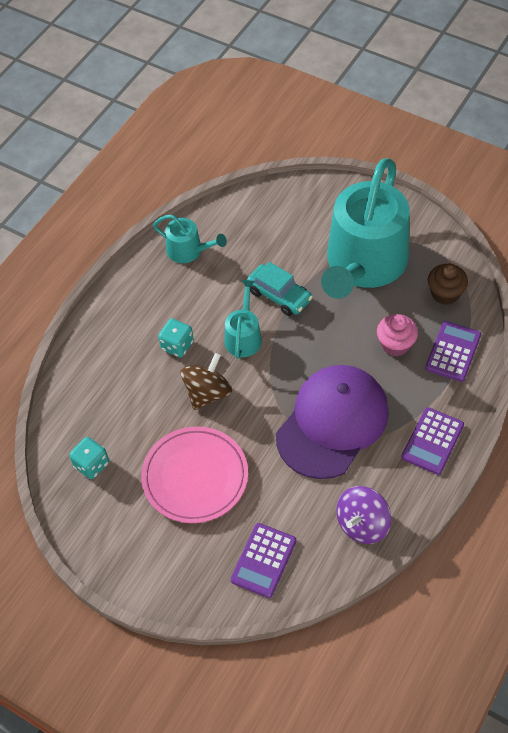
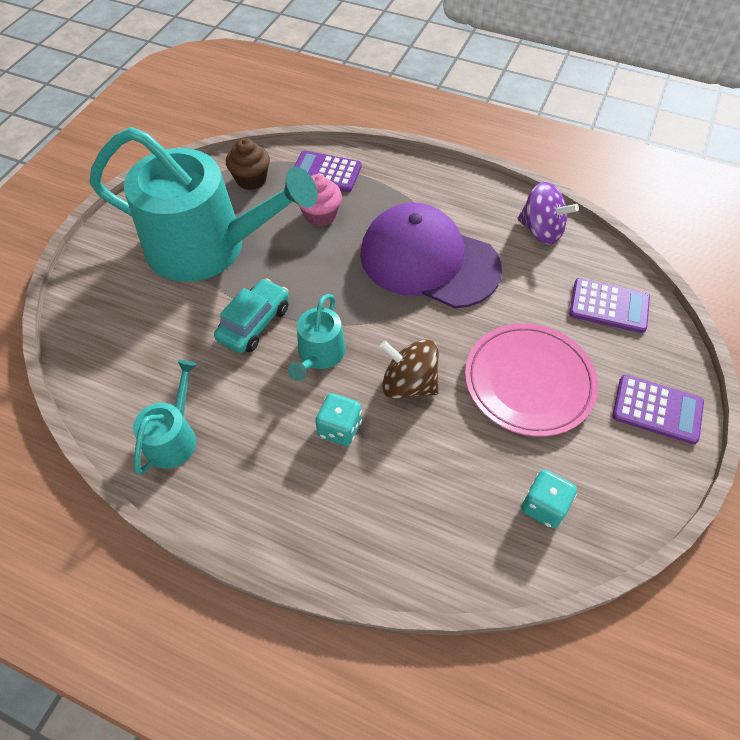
camera: 100 degrees left, 0 degrees up
turquoise watering can [224,280,262,359] -> turquoise watering can turned 75 degrees counterclockwise [288,294,346,381]
purple calculator [401,407,464,475] -> purple calculator moved to [612,375,704,445]

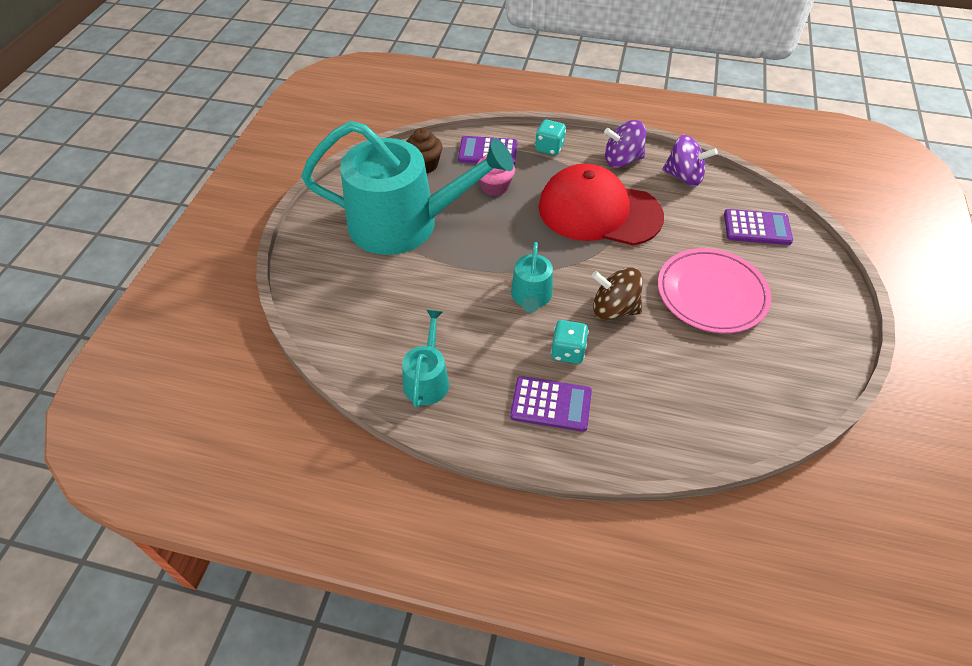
camera: 10 degrees left, 5 degrees down
turquoise car [214,278,289,353] -> none
purple cap [360,202,502,308] -> red cap [538,164,664,246]
turquoise dice [521,470,577,528] -> turquoise dice moved to [535,120,566,155]
purple calculator [612,375,704,445] -> purple calculator moved to [510,376,592,432]
none -> purple spinning top [604,120,646,168]

